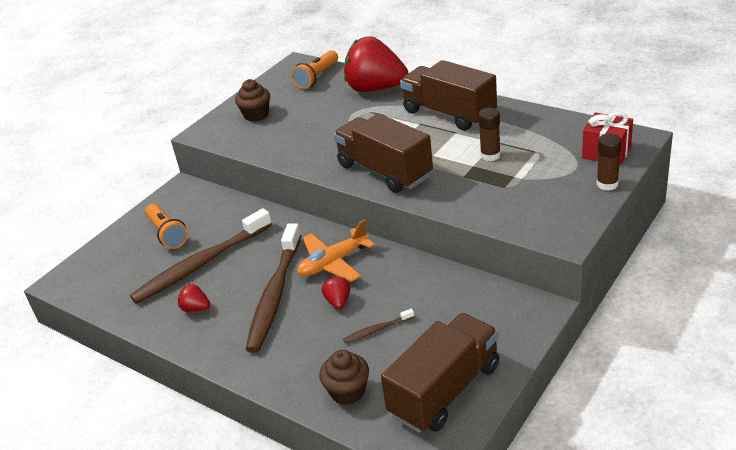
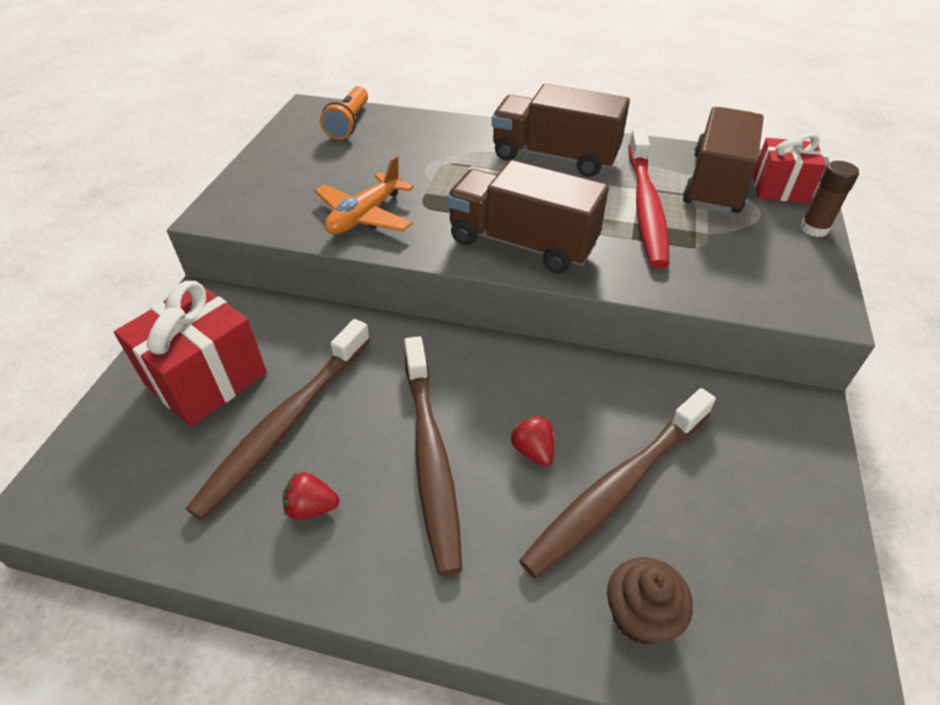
camera: 25 degrees left, 10 degrees up
orange flashlight [145,203,188,249] -> red gift [114,281,267,427]
brown cupcake [235,79,270,122] -> none
orange plane [297,219,375,282] -> orange plane moved to [315,156,414,235]
brown toothbrush [343,309,414,343] -> brown toothbrush [519,388,716,578], size x2.42
red strawberry [344,36,408,92] -> none
brown truck [381,313,499,433] -> brown truck moved to [683,107,764,214]
brown glue stick [478,108,501,161] -> red toothbrush [629,128,669,268]

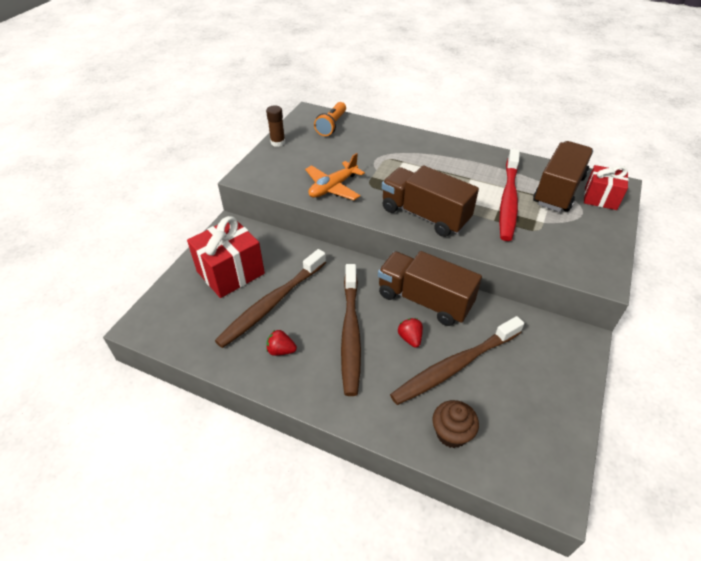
camera: 10 degrees right, 0 degrees up
brown truck [492,84,630,177] -> brown truck moved to [378,251,482,326]
brown glue stick [800,161,859,237] -> brown glue stick moved to [266,105,285,147]

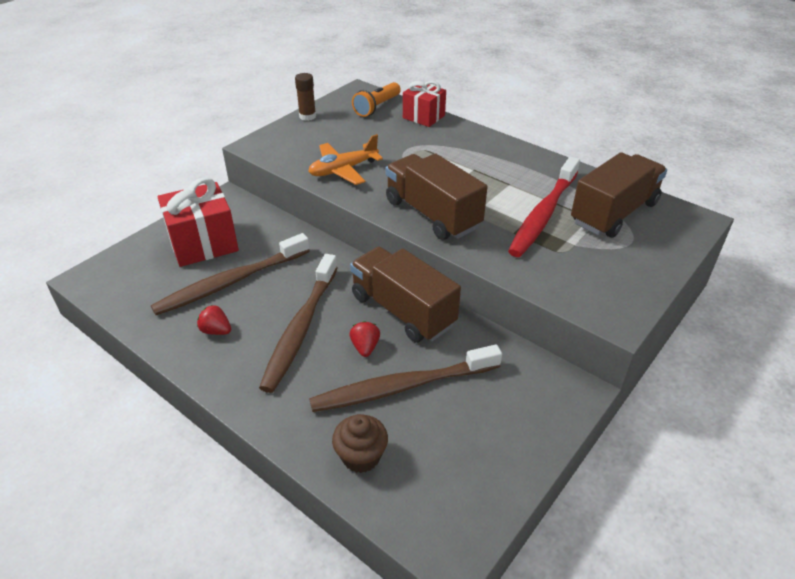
camera: 15 degrees right, 5 degrees down
red gift [584,165,629,210] -> red gift moved to [403,81,446,127]

